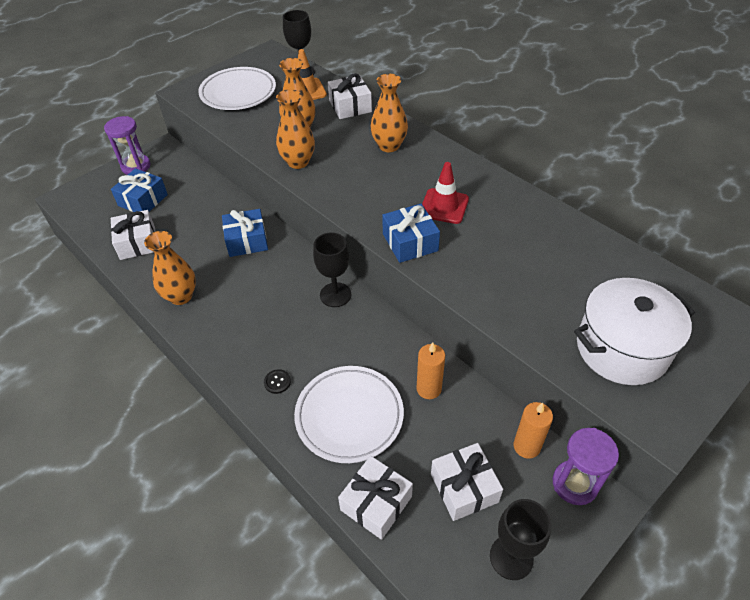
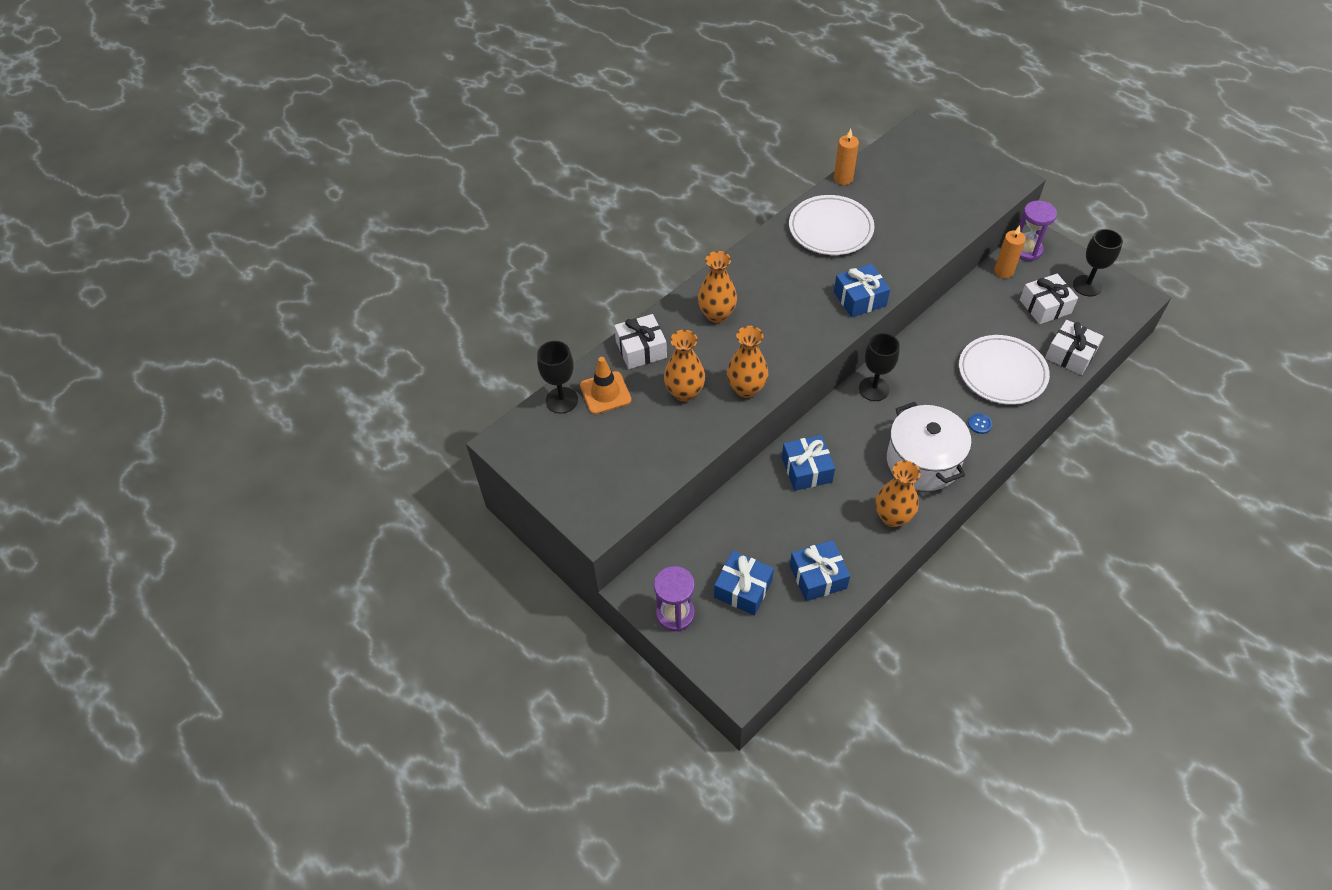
camera: 90 degrees left, 5 degrees up
white gift [111,210,155,260] -> blue gift [790,540,850,601]
white plate [198,67,276,110] -> white plate moved to [789,195,875,255]
black button [264,369,291,394] -> blue button [968,413,993,434]
orange candle [416,342,445,399] -> orange candle moved to [834,129,859,185]
red traffic cone [422,162,469,224] -> none
white pot [574,278,695,385] -> white pot moved to [887,402,972,491]

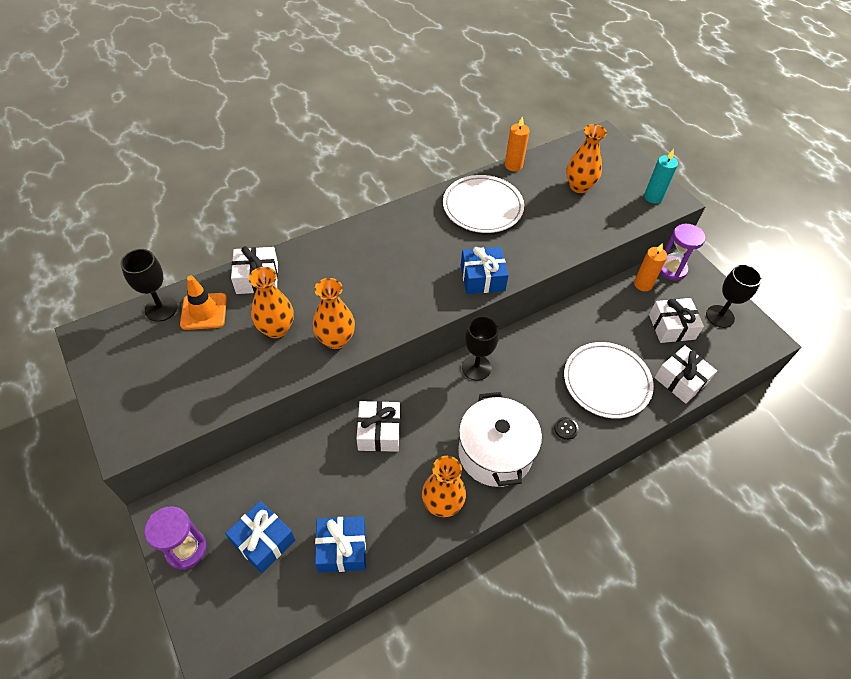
camera: 10 degrees right, 0 degrees up
orange vase [698,251,737,323] -> orange vase moved to [566,124,607,193]
blue gift [782,435,835,491] -> white gift [356,401,400,452]
blue button [968,413,993,434] -> black button [554,417,579,440]
none -> turquoise candle [644,149,678,204]

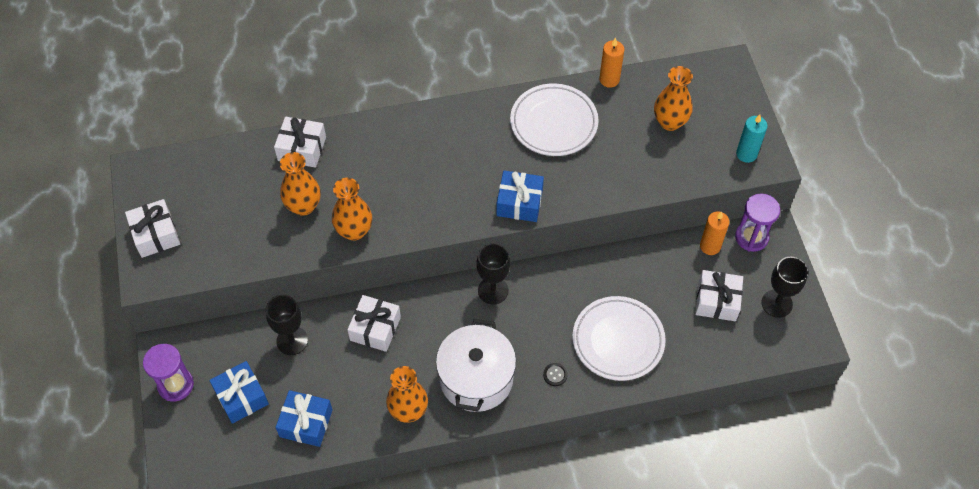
camera: 20 degrees right, 5 degrees up
black goblet [120,249,177,322] -> black goblet moved to [266,295,308,355]
orange traffic cone [180,276,227,330] -> none
white gift [654,345,717,404] -> white gift moved to [125,199,180,258]

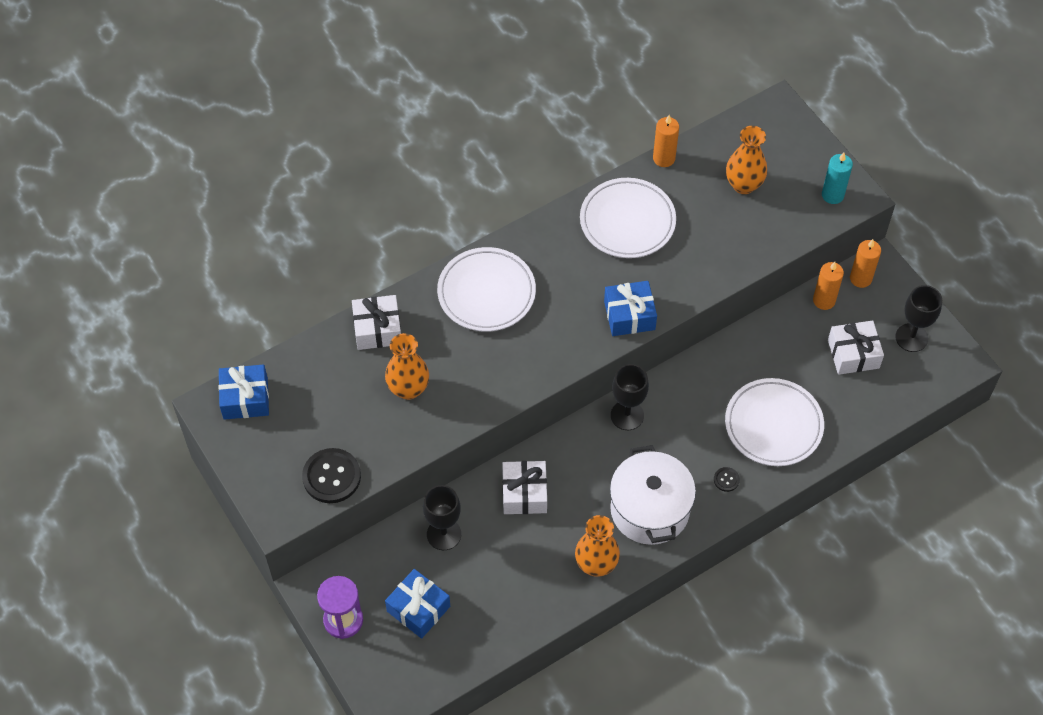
camera: 20 degrees left, 0 degrees up
white gift [125,199,180,258] -> none
blue gift [275,390,333,447] -> blue gift moved to [218,365,269,420]
orange vase [332,178,372,241] -> none
purple hourglass [735,193,780,252] -> orange candle [850,239,881,288]
none -> black button [302,448,361,503]
none -> white plate [437,247,536,332]

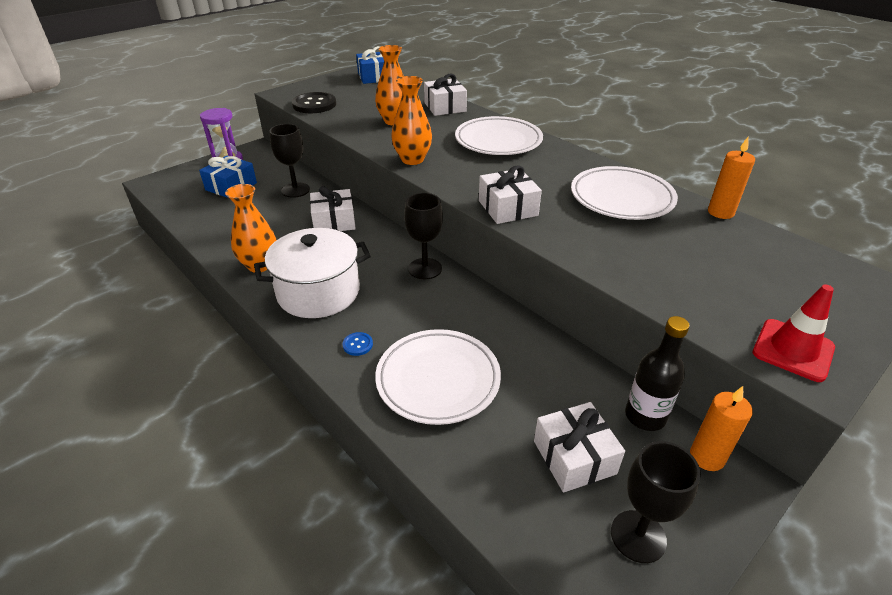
camera: 80 degrees right, 20 degrees down
blue gift [604,281,657,336] -> white gift [479,165,542,224]
black button [714,467,740,492] -> blue button [343,332,373,356]
orange vase [726,126,767,194] -> orange vase moved to [391,76,432,165]
orange candle [813,262,844,310] -> black bottle [625,316,690,431]
turquoise candle [822,153,853,204] -> red traffic cone [753,284,835,382]

